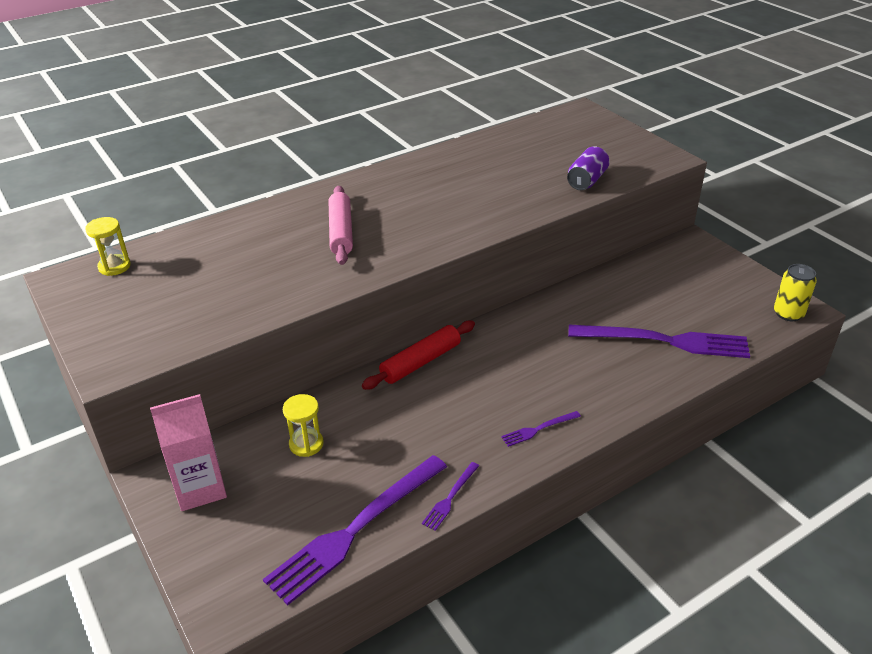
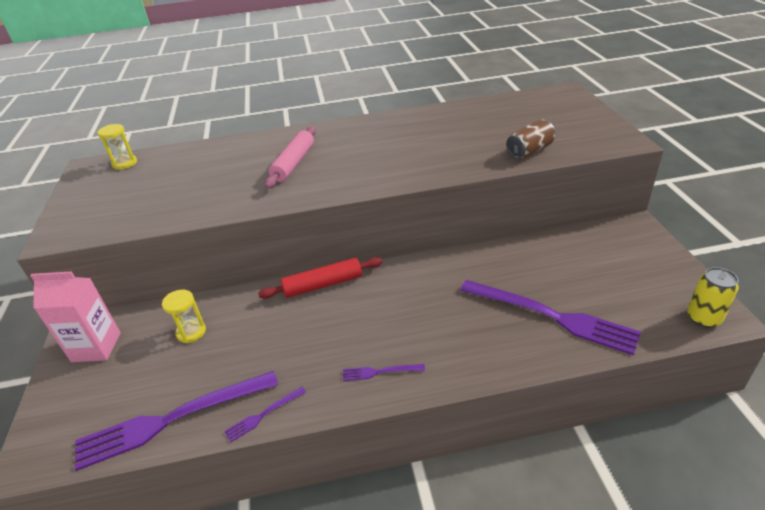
camera: 25 degrees right, 0 degrees up
purple can [567,146,610,190] -> brown can [506,119,555,158]

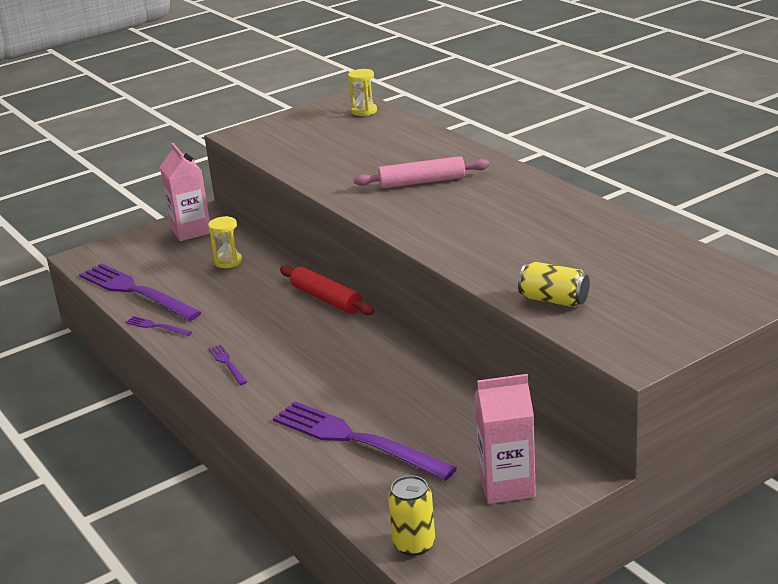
camera: 65 degrees right, 10 degrees down
purple fork [460,280,641,355] -> purple fork turned 120 degrees clockwise [273,401,457,481]
brown can [506,119,555,158] -> yellow can [518,262,590,307]
none -> pink carton [474,374,536,504]

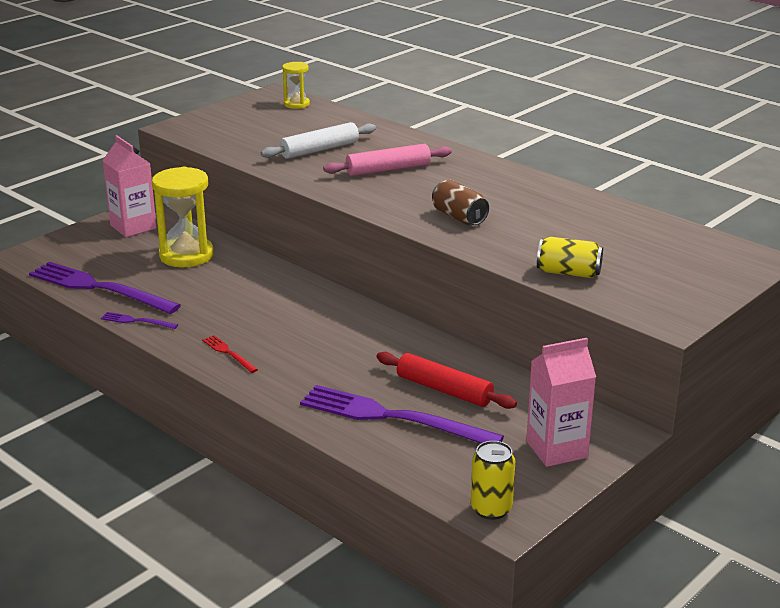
camera: 15 degrees left, 0 degrees up
yellow hourglass [208,216,242,268] -> yellow hourglass [152,167,214,267], size x1.88
purple fork [208,344,247,385] -> red fork [202,335,258,373]
red rolling pin [280,265,375,315] -> red rolling pin moved to [377,352,517,409]
none -> white rolling pin [261,122,376,159]
none -> brown can [432,180,489,225]

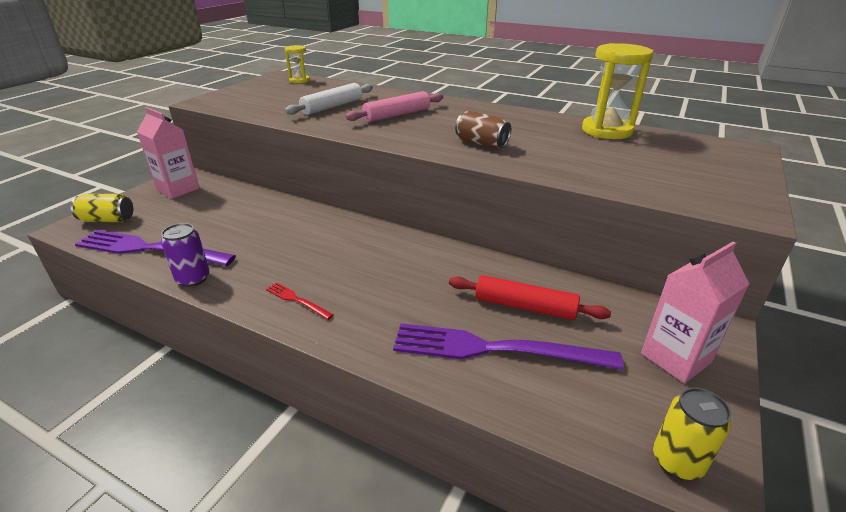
camera: 15 degrees left, 5 degrees up
purple fork [101,312,178,329] -> purple can [161,223,210,287]
yellow hourglass [152,167,214,267] -> yellow hourglass moved to [582,43,653,139]
yellow can [537,237,603,278] -> yellow can moved to [71,194,133,222]

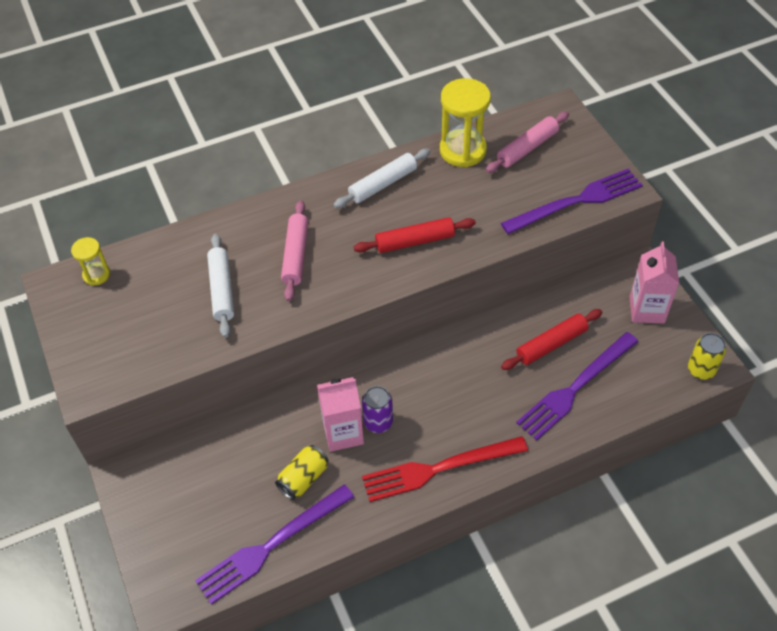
camera: 50 degrees left, 20 degrees up
yellow can [71,194,133,222] -> yellow can moved to [275,445,328,500]
pink carton [137,107,200,199] -> pink carton moved to [317,377,364,452]
purple can [161,223,210,287] -> purple can moved to [362,386,393,433]
red fork [266,282,333,320] -> red fork [362,436,528,502], size x2.31
brown can [455,111,511,149] -> red rolling pin [354,217,476,253]
none -> white rolling pin [333,149,431,208]
none -> pink rolling pin [486,112,569,173]
none -> purple fork [501,169,643,234]

